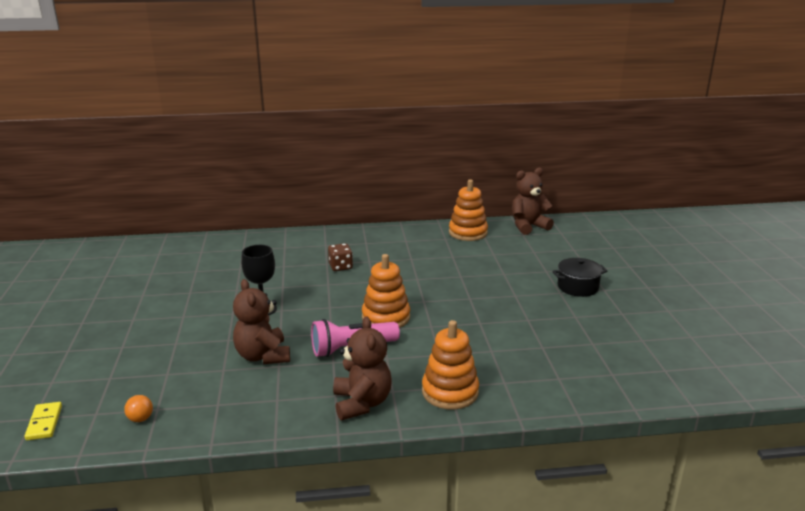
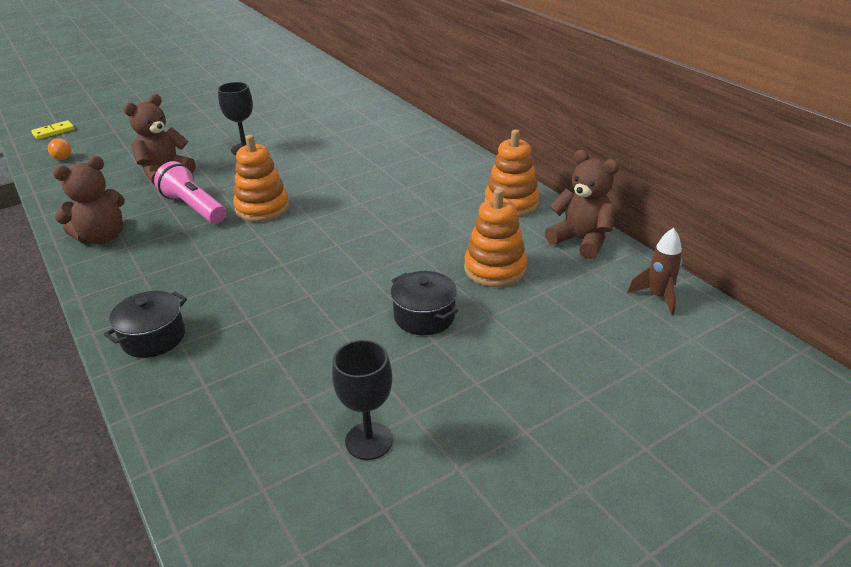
camera: 65 degrees right, 10 degrees up
brown dice [328,243,353,271] -> none
orange stacking toy [422,320,479,410] -> orange stacking toy moved to [464,188,527,287]
none -> black pot [104,291,187,358]
none -> black goblet [332,340,393,460]
none -> brown rocket [628,228,682,315]

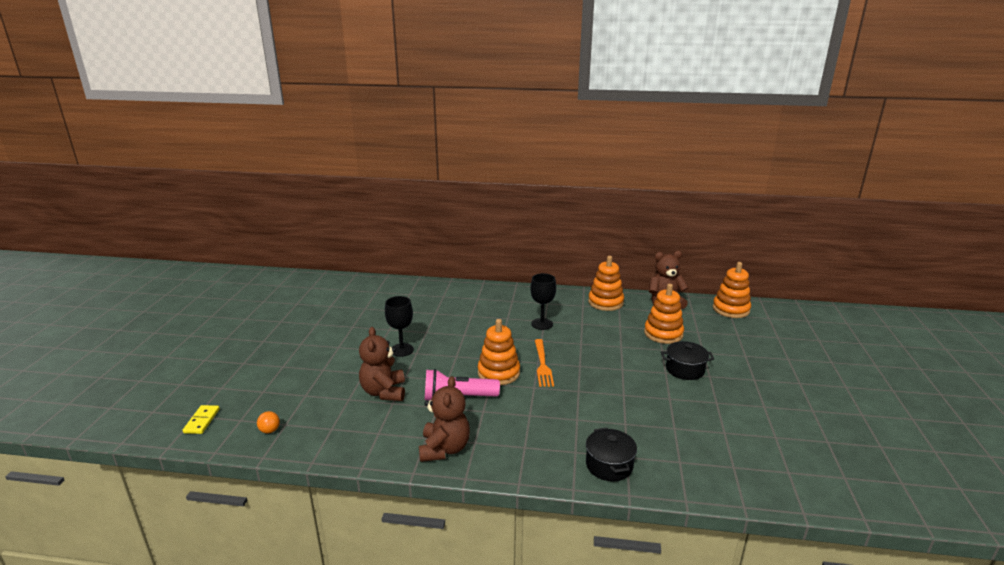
camera: 50 degrees left, 10 degrees down
black goblet [332,340,393,460] -> black goblet moved to [530,273,556,330]
brown rocket [628,228,682,315] -> orange stacking toy [713,262,751,318]
none -> orange fork [535,339,554,387]

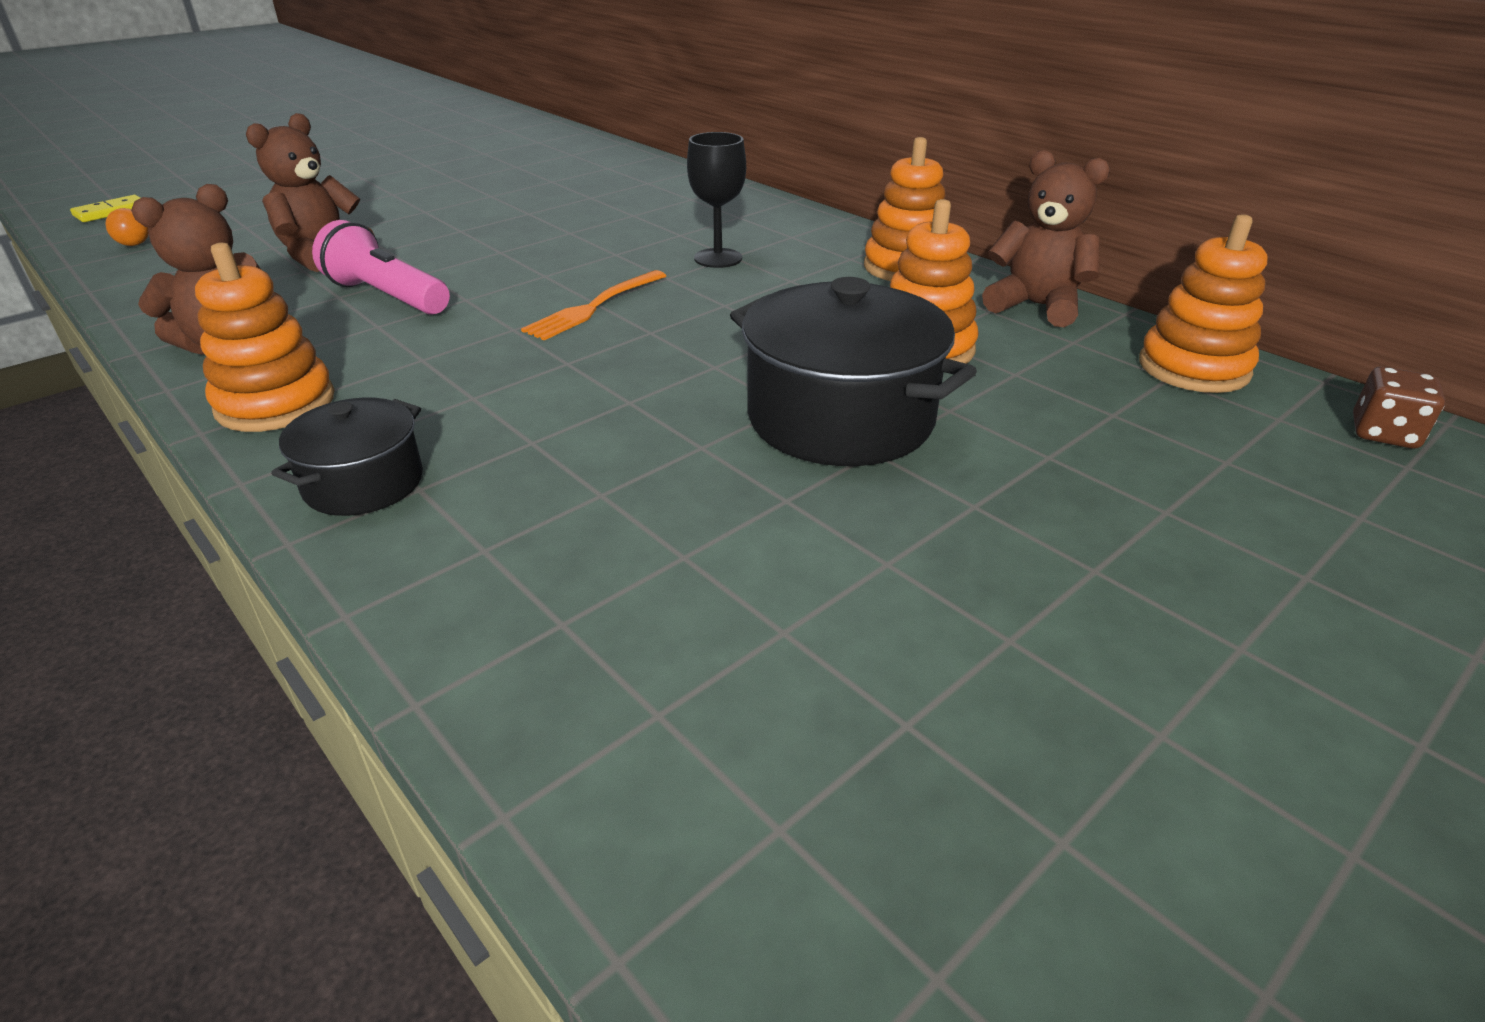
camera: 40 degrees right, 10 degrees up
black goblet [385,296,414,357] -> none
orange stacking toy [478,319,520,385] -> orange stacking toy moved to [195,243,334,432]
black pot [661,341,714,380] -> black pot [730,277,977,466], size x1.79
none -> brown dice [1353,367,1445,448]

